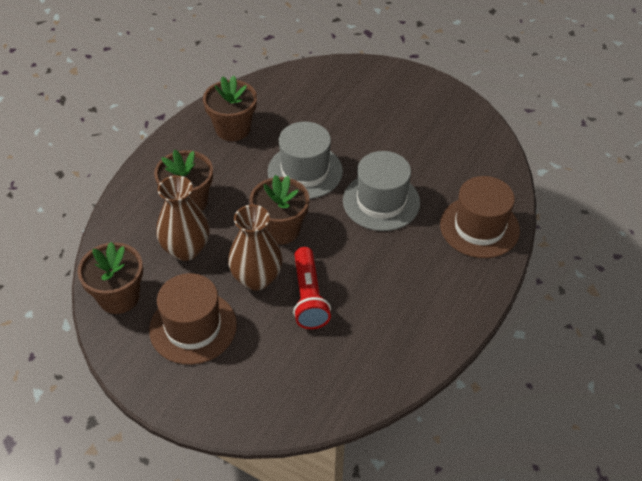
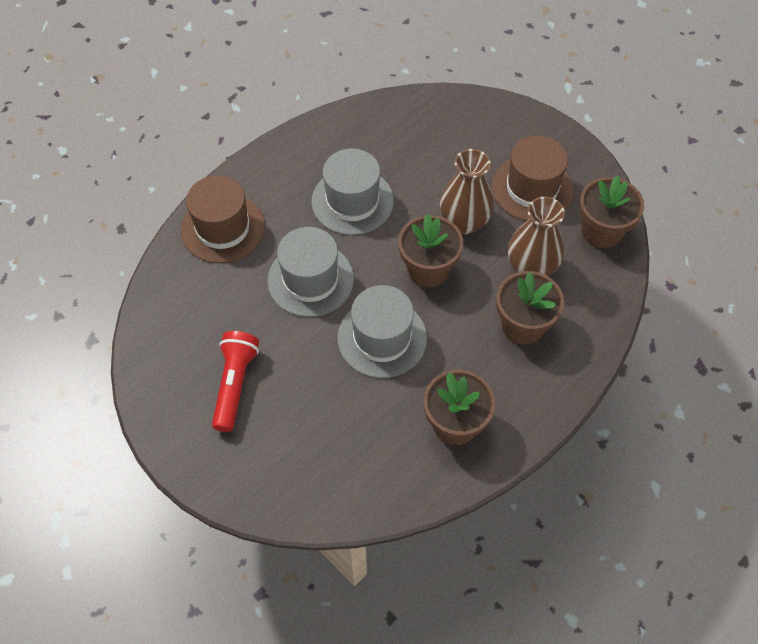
camera: 165 degrees left, 10 degrees up
red flashlight [293,247,331,329] -> red flashlight moved to [212,331,259,432]
none -> grey hat [311,149,394,235]

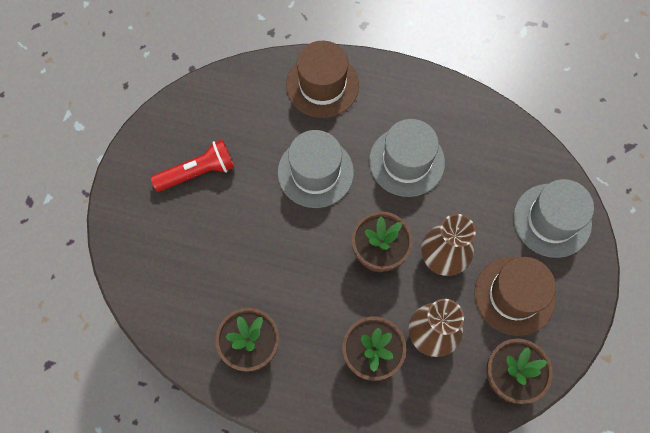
camera: 60 degrees right, 10 degrees up
grey hat [338,285,427,378] -> grey hat moved to [513,179,594,258]

